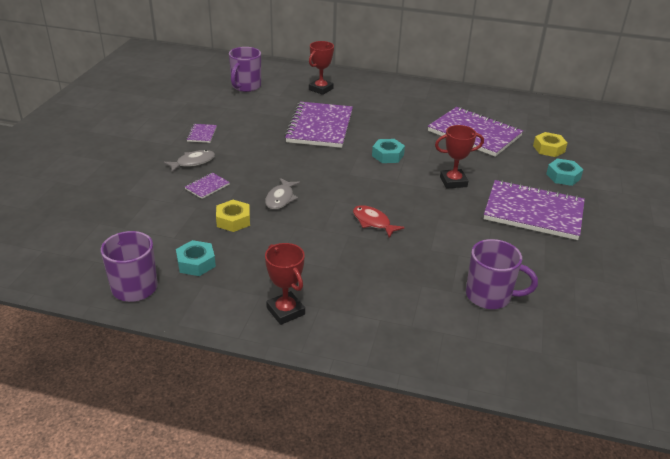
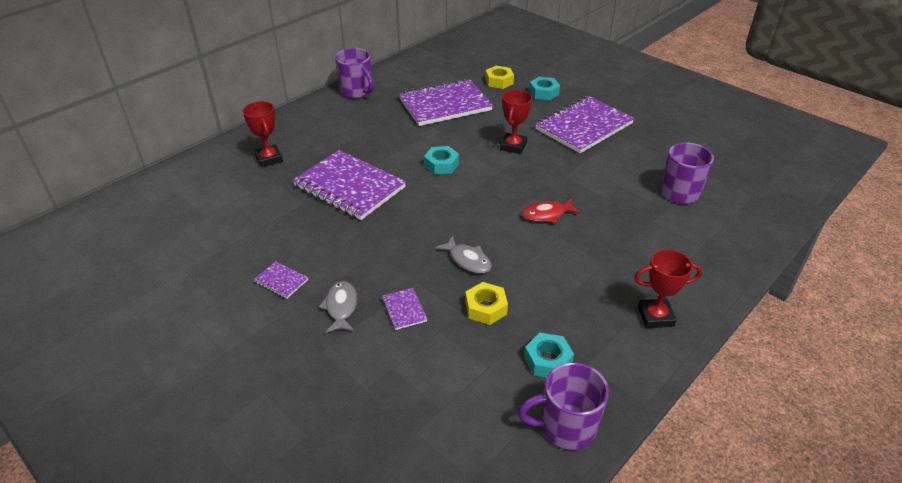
camera: 60 degrees left, 5 degrees up
purple mug [229,47,261,92] -> purple mug moved to [335,48,374,98]

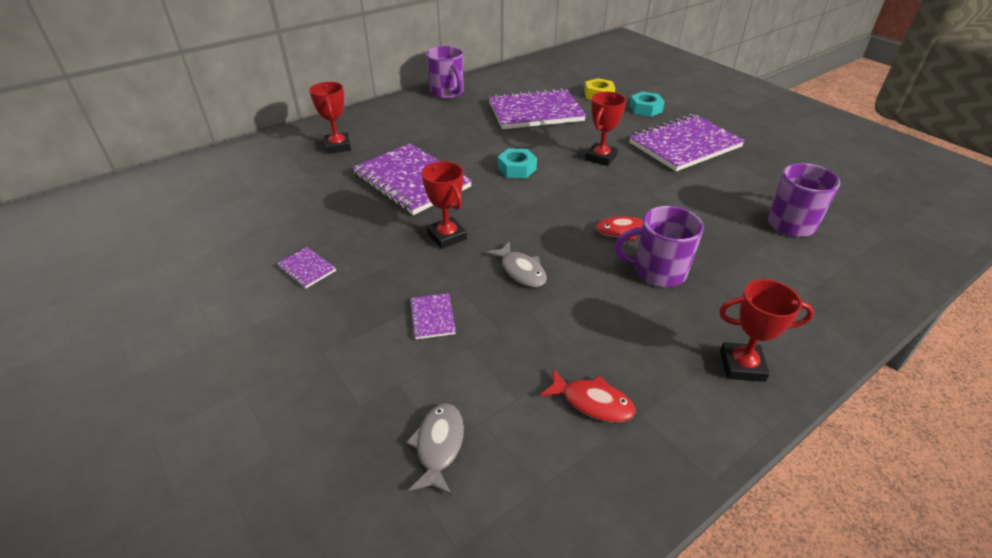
camera: 10 degrees right, 0 degrees up
grey fish [319,281,357,333] -> grey fish moved to [406,403,464,495]
yellow nut [465,282,508,325] -> none
purple mug [518,362,609,450] -> purple mug moved to [615,206,704,287]
turquoise nut [524,333,574,378] -> red fish [540,368,635,422]
none -> red trophy [422,161,467,249]

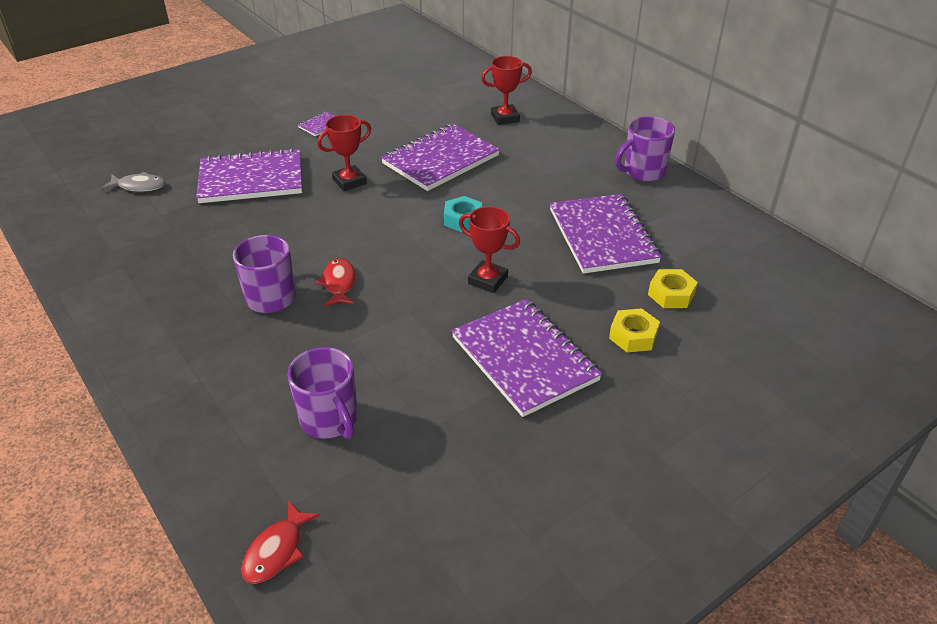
camera: 90 degrees right, 0 degrees up
purple notebook [410,293,456,339] -> purple notebook [196,148,302,203], size x2.44
grey fish [486,241,547,287] -> none
red fish [540,368,635,422] -> red fish moved to [241,500,320,584]
turquoise nut [629,92,665,117] -> yellow nut [609,308,660,352]
red trophy [719,279,814,382] -> none

